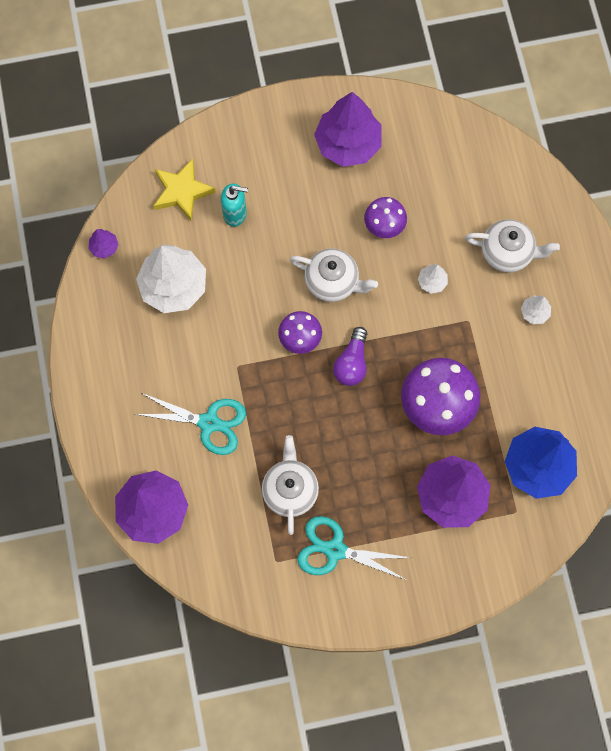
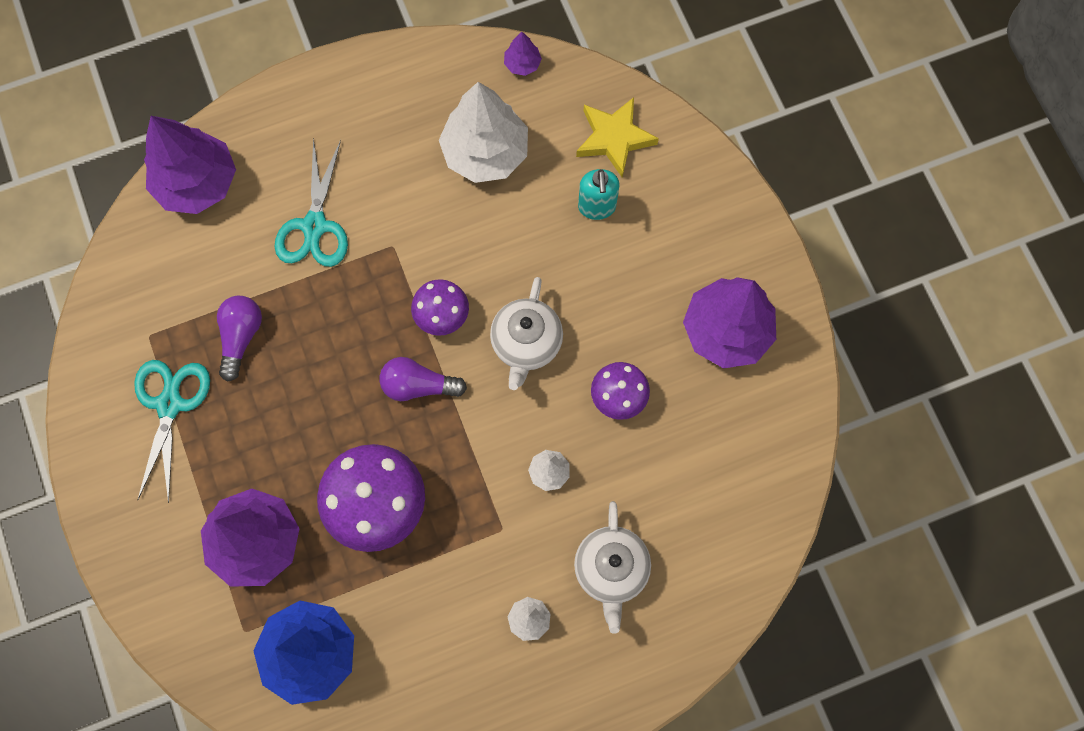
camera: 80 degrees right, 0 degrees up
white teapot [262,435,319,535] -> purple light bulb [217,296,262,382]

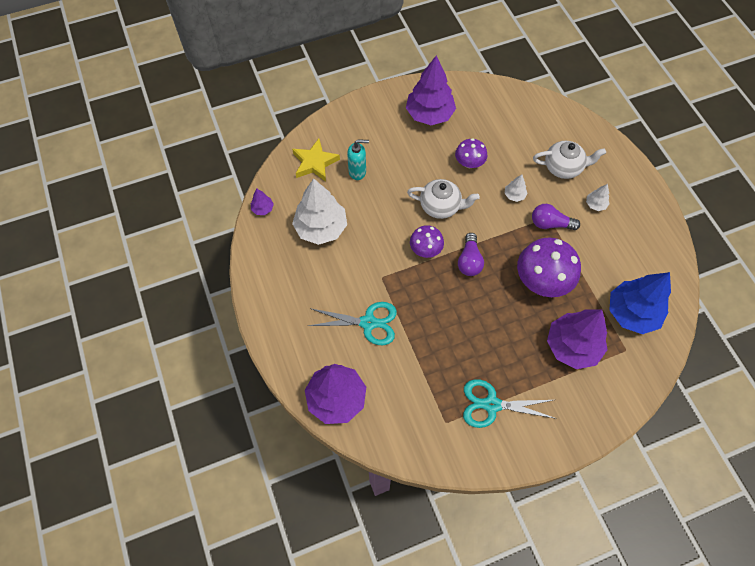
camera: 90 degrees left, 10 degrees down
purple light bulb [217,296,262,382] -> purple light bulb moved to [532,204,580,230]

